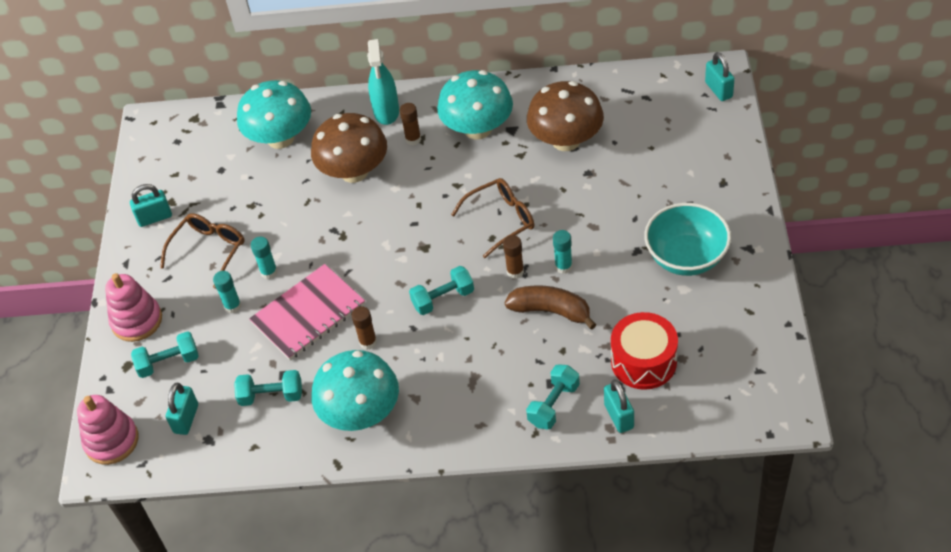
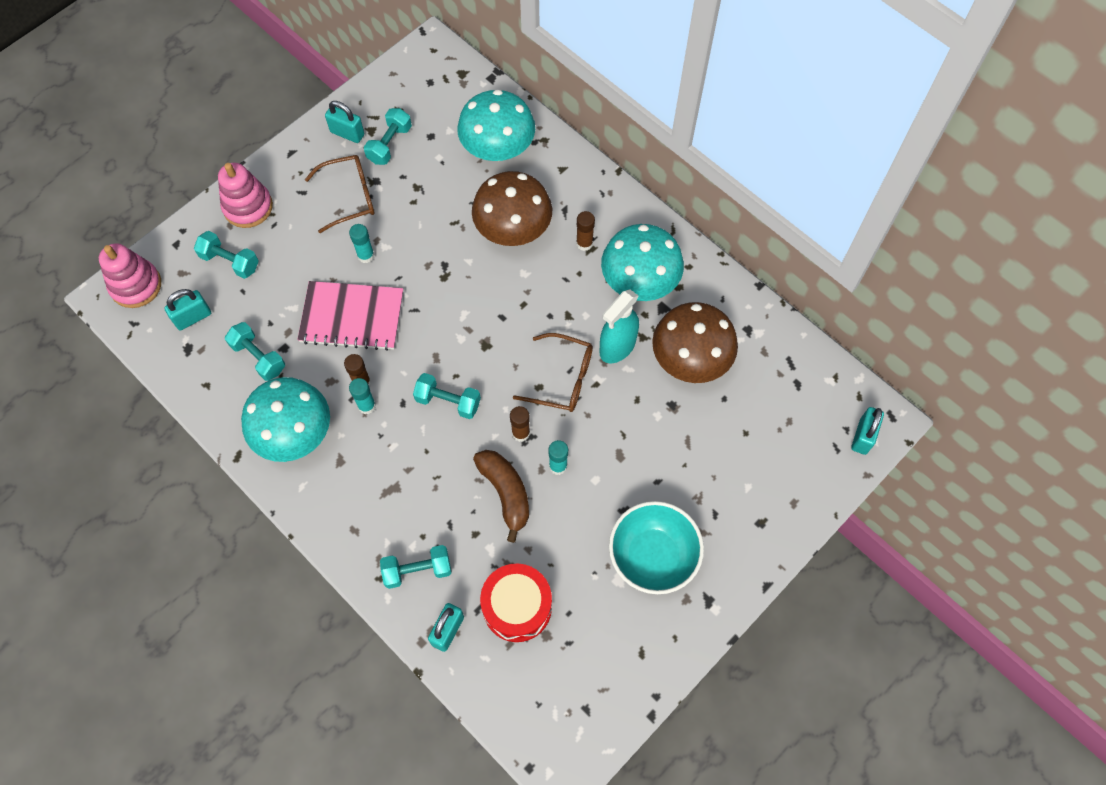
camera: 40 degrees right, 15 degrees up
turquoise glue stick [213,271,241,313] -> turquoise glue stick moved to [349,378,376,414]
turquoise spray bottle [367,39,399,125] -> turquoise spray bottle moved to [599,289,639,363]
none -> turquoise dumbbell [364,108,412,165]

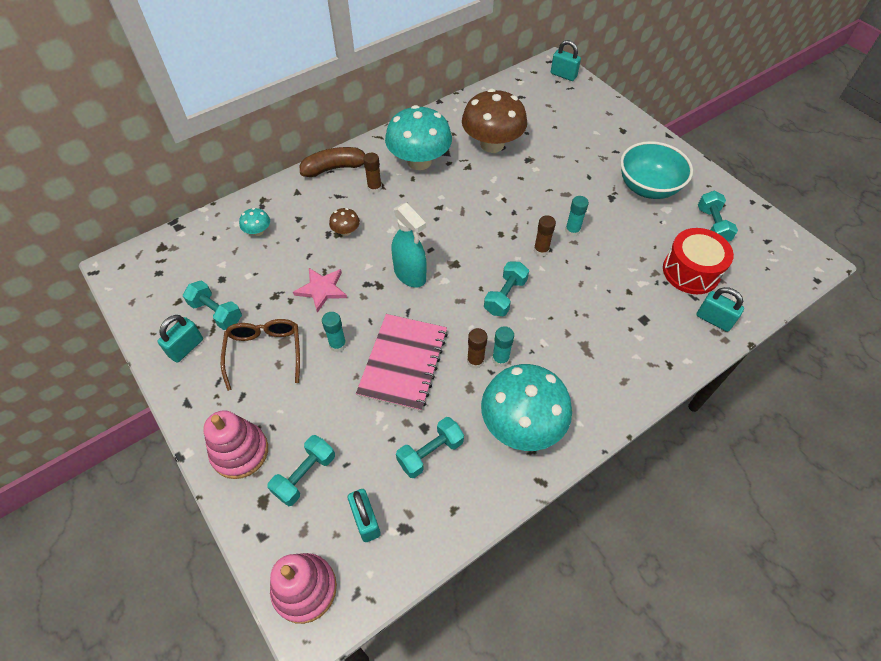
camera: 80 degrees left, 10 degrees down
turquoise dumbbell [380,545,451,589] -> turquoise dumbbell moved to [698,191,738,242]
turquoise mushroom [457,89,535,161] -> turquoise mushroom [239,208,270,236], size x0.43
brown mushroom [472,171,552,246] -> brown mushroom [329,208,360,236], size x0.43
brown banana [473,450,529,543] -> brown banana moved to [300,147,366,177]
brown glasses [513,333,593,412] -> none
turquoise spray bottle [599,289,639,363] -> turquoise spray bottle moved to [392,202,427,288]
none -> pink star [293,268,347,313]

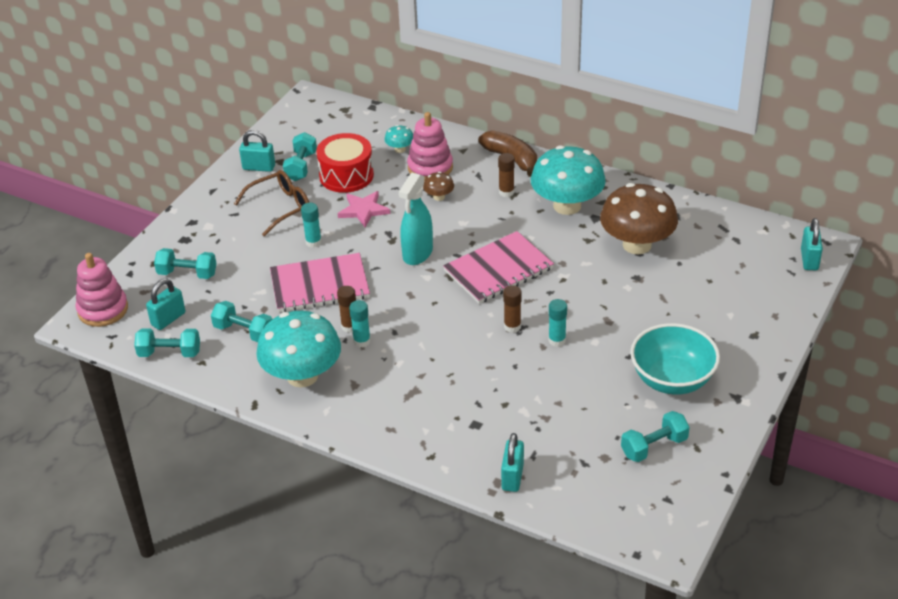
camera: 65 degrees right, 15 degrees down
pink stacking toy [203,410,268,479] -> pink stacking toy moved to [407,112,453,181]
turquoise dumbbell [484,262,529,316] -> turquoise dumbbell moved to [134,328,200,357]
red drum [663,228,734,294] -> red drum moved to [316,133,374,193]
none -> pink notebook [443,231,554,304]

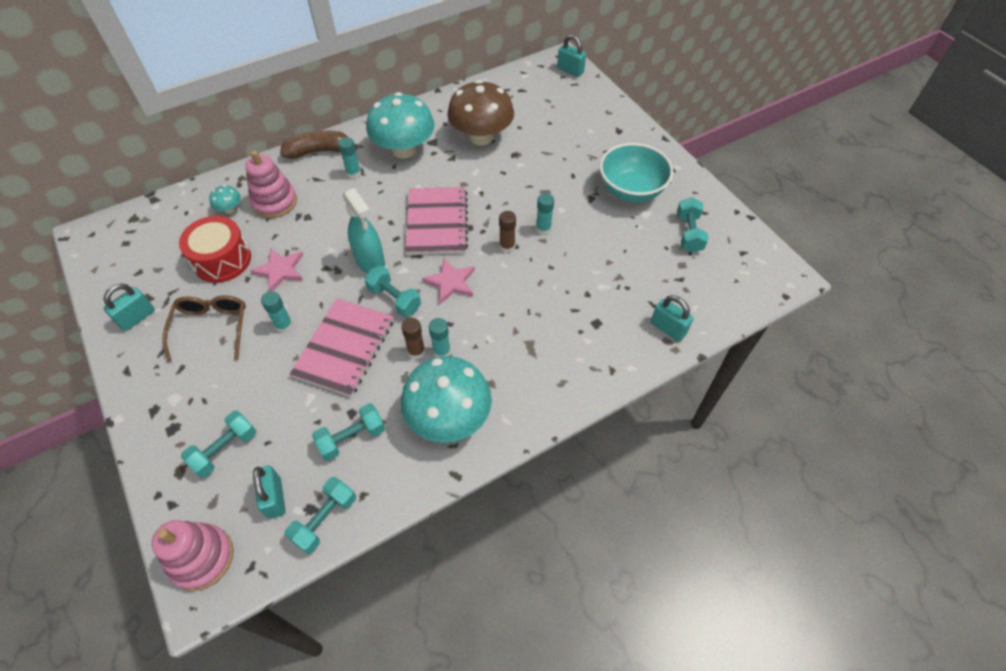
camera: 60 degrees left, 15 degrees up
turquoise dumbbell [283,132,317,181] -> turquoise dumbbell moved to [364,266,421,317]
brown mushroom [423,172,454,201] -> none
brown glue stick [498,153,515,197] -> turquoise glue stick [338,137,361,179]
none -> pink star [422,258,475,304]

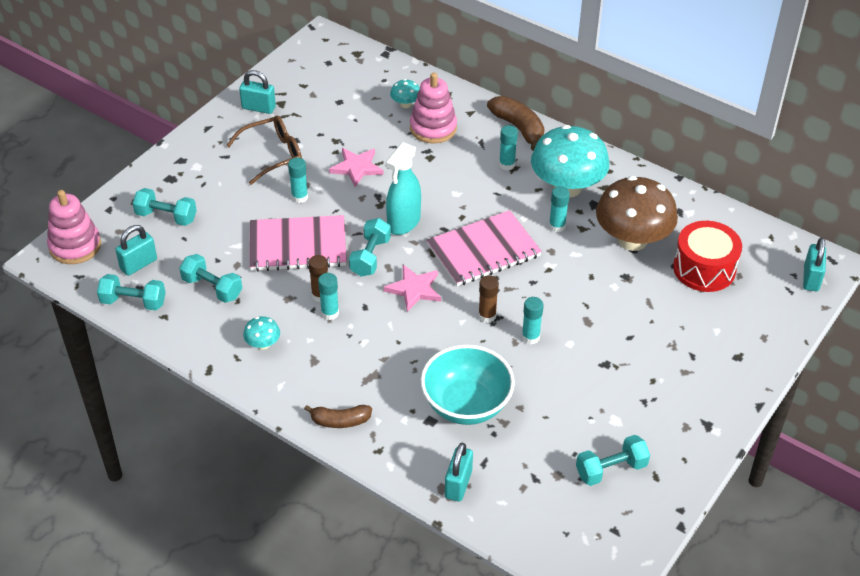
camera: 65 degrees right, 10 degrees down
red drum [179,216,251,283] -> red drum moved to [673,221,742,292]
turquoise mushroom [400,356,492,443] -> turquoise mushroom [243,316,280,350], size x0.43
turquoise bowl [599,143,673,202] -> turquoise bowl moved to [420,345,515,425]
none -> brown banana [304,405,372,428]
none -> turquoise glue stick [549,186,570,232]

